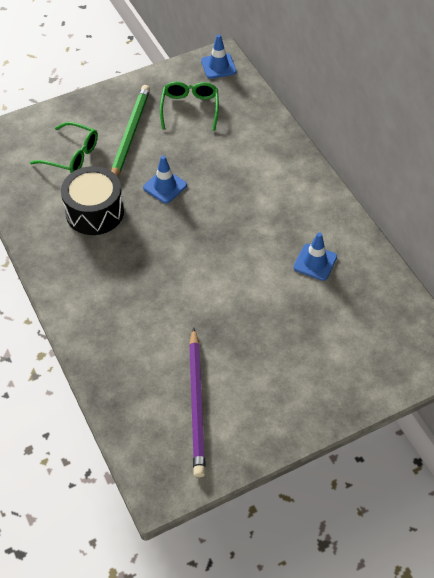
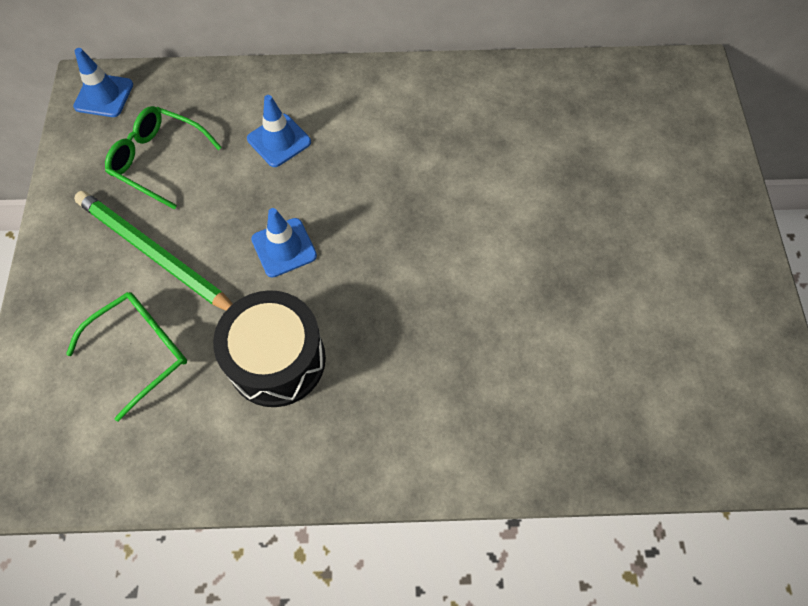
camera: 65 degrees left, 10 degrees up
purple pencil [189,327,206,477] -> none
blue traffic cone [293,232,337,281] -> blue traffic cone moved to [247,95,311,167]

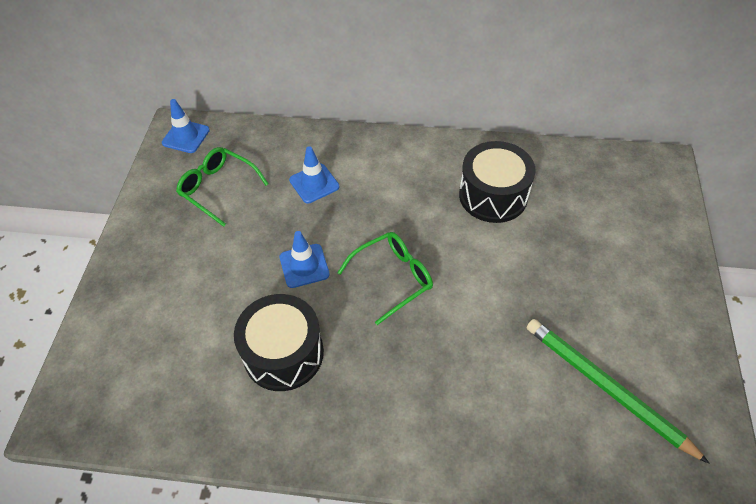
camera: 10 degrees right, 10 degrees down
green glasses [66,292,187,422] -> green glasses moved to [337,232,433,325]
green pencil [74,191,233,311] -> green pencil moved to [526,319,710,464]
none -> black drum [459,141,536,223]

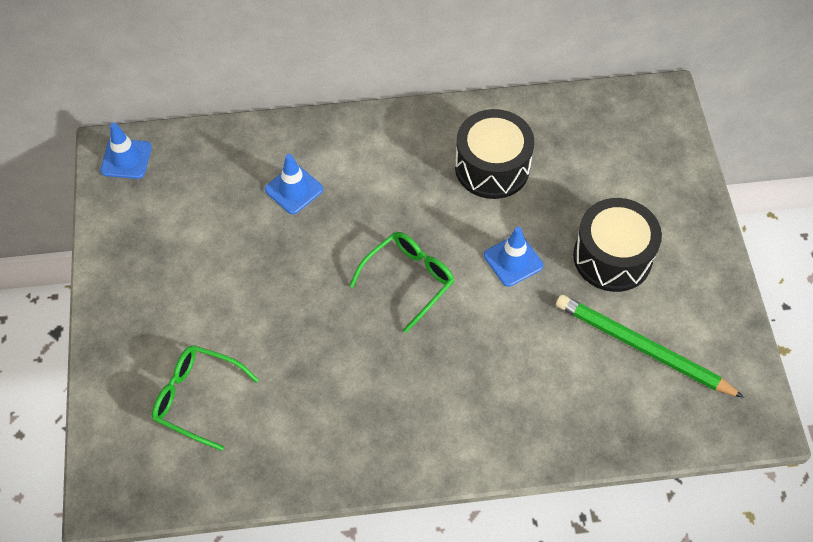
camera: 15 degrees left, 5 degrees up
green glasses [176,147,268,227] -> green glasses moved to [152,345,259,451]
black drum [234,294,324,391] -> black drum moved to [573,198,662,292]
blue traffic cone [280,231,330,288] -> blue traffic cone moved to [484,227,543,287]

